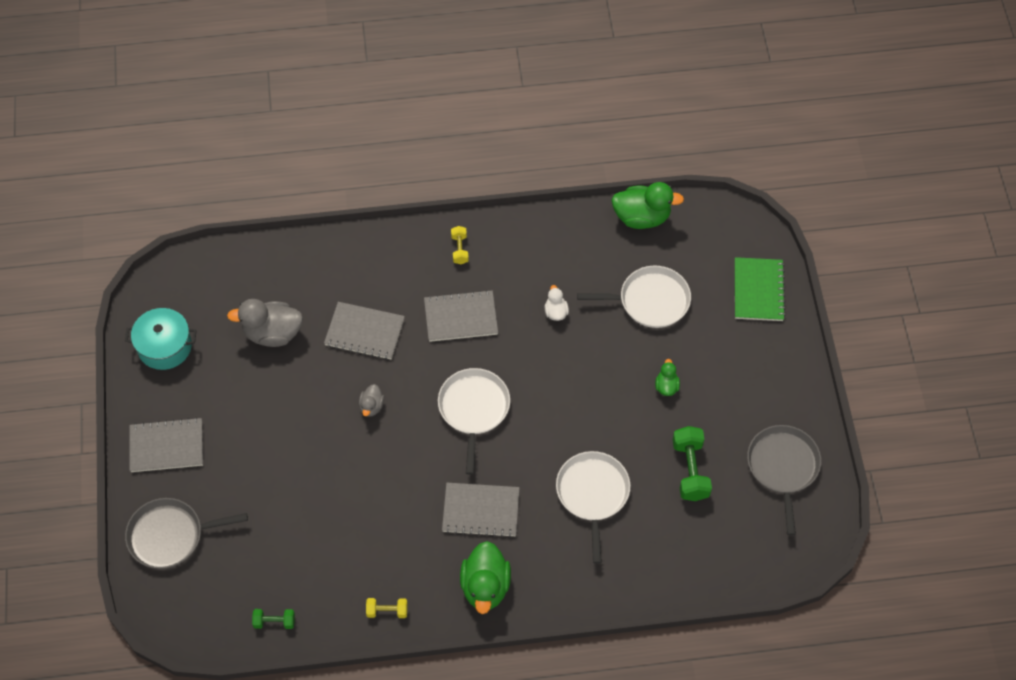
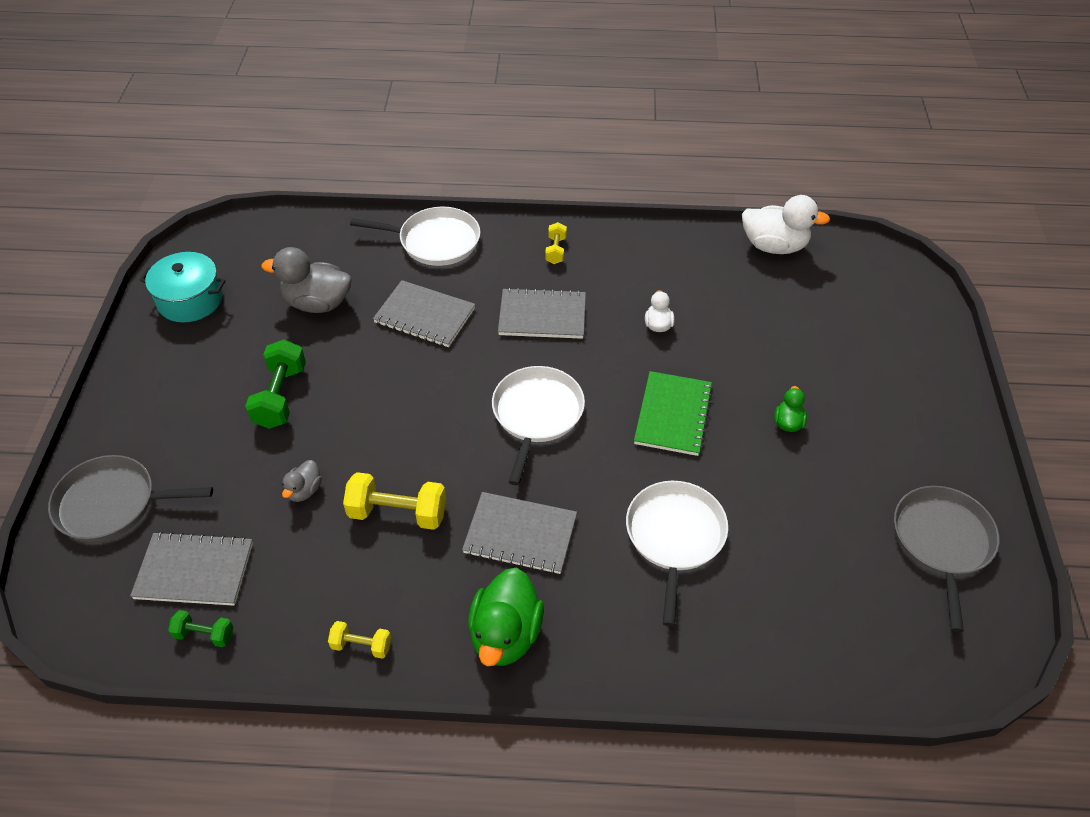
camera: 10 degrees right, 10 degrees down
grey notebook [130,417,203,472] -> grey notebook moved to [130,531,253,606]
grey duck [359,384,384,417] -> grey duck moved to [282,460,322,502]
white pan [577,266,691,328] -> white pan moved to [350,207,480,266]
green duck [611,182,684,229] -> white duck [742,195,830,254]
green dumbbell [673,426,712,501] -> green dumbbell moved to [245,339,306,429]
green notebook [735,257,786,321] -> green notebook moved to [634,371,713,456]
none -> yellow dumbbell [343,472,446,530]

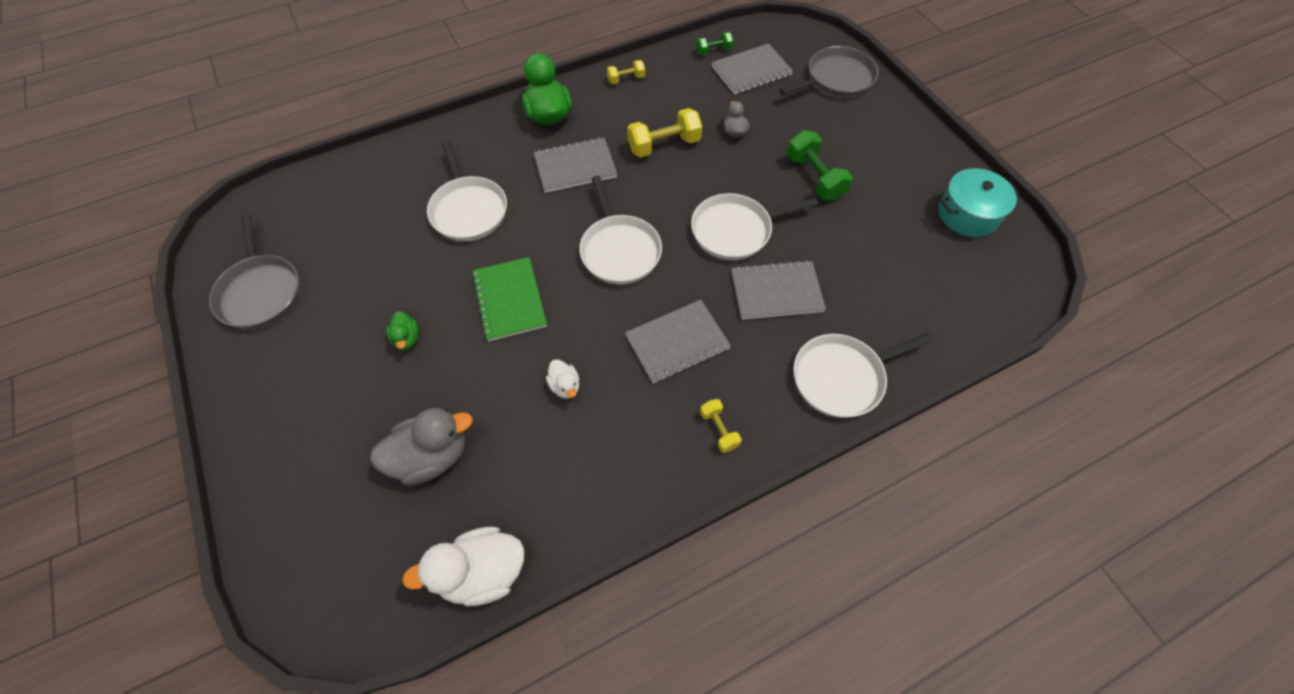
camera: 150 degrees right, 10 degrees up
grey duck [261,247,352,313] -> grey duck moved to [370,408,473,485]
none -> white pan [691,193,818,260]

